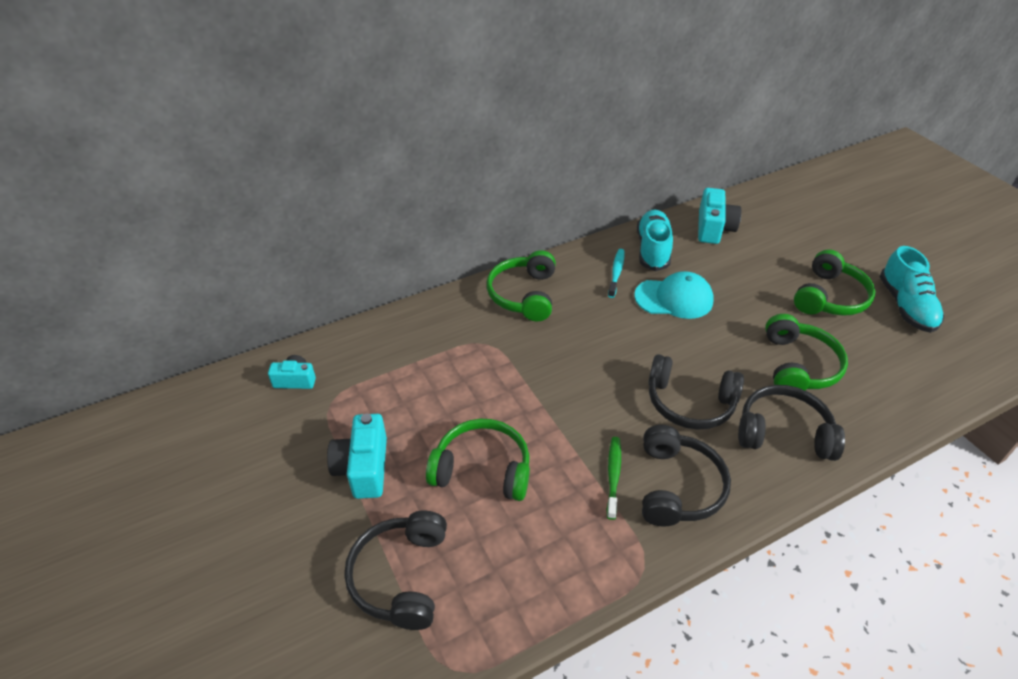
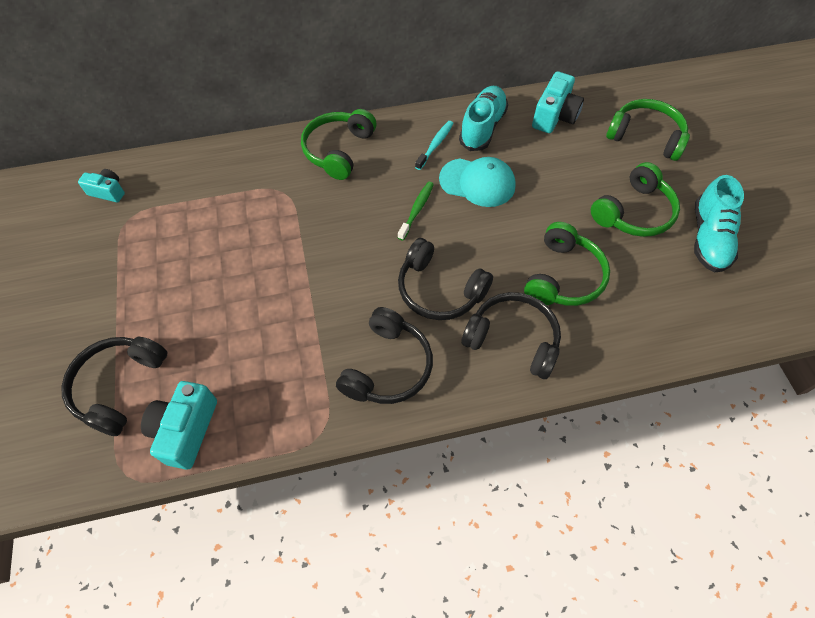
camera: 15 degrees right, 15 degrees up
turquoise camera [327,414,387,499] -> turquoise camera moved to [141,381,217,470]
green headphones [426,419,530,501] -> green headphones moved to [606,99,690,161]
green toothbrush [607,437,621,520] -> green toothbrush moved to [398,182,434,241]

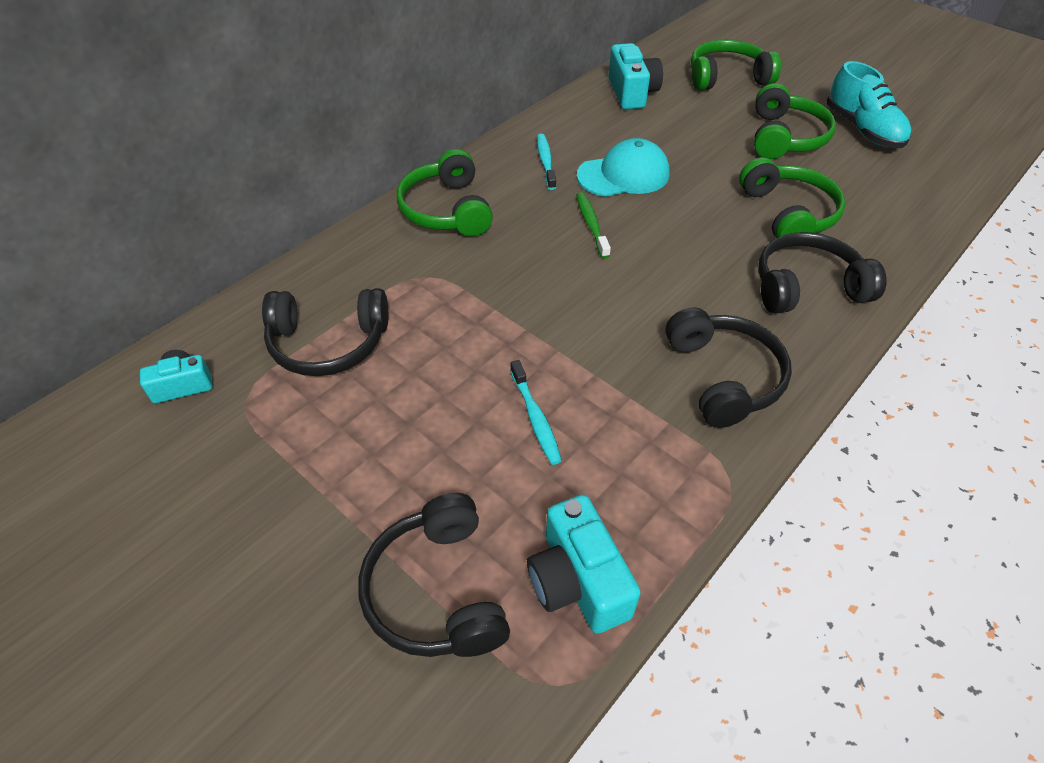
camera: 35 degrees left, 10 degrees down
black headphones [398,238,493,320] -> black headphones moved to [262,288,389,376]
turquoise shoe [459,86,508,151] -> none
none -> turquoise toothbrush [510,360,562,465]

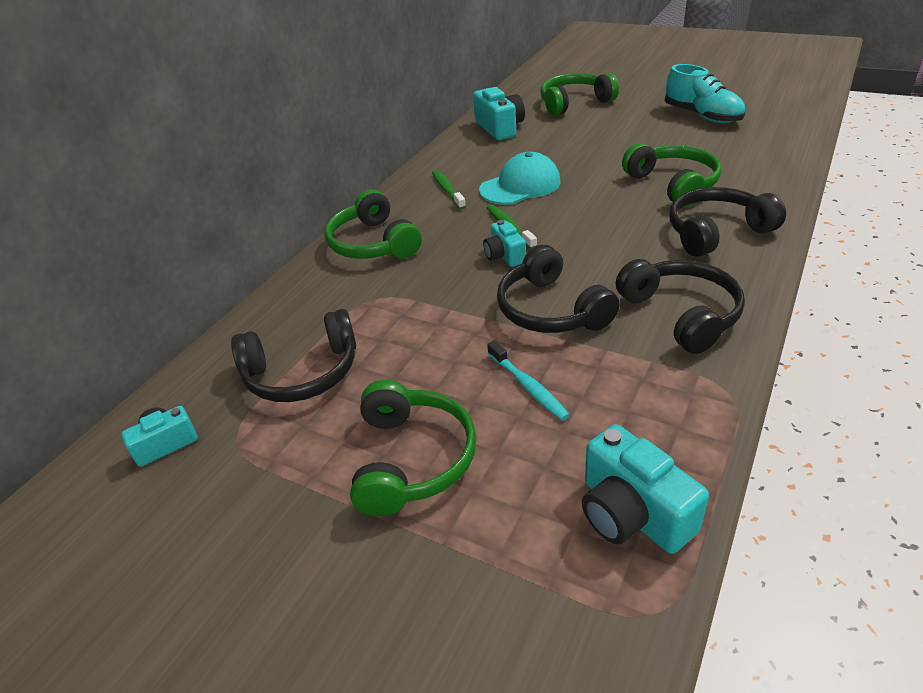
camera: 10 degrees left, 10 degrees down
black headphones [358,493,510,657] -> black headphones moved to [497,245,620,333]
turquoise toothbrush [537,134,556,190] -> green toothbrush [432,170,466,210]
green headphones [754,83,836,159] -> green headphones moved to [350,380,476,516]
none -> turquoise camera [483,220,526,267]

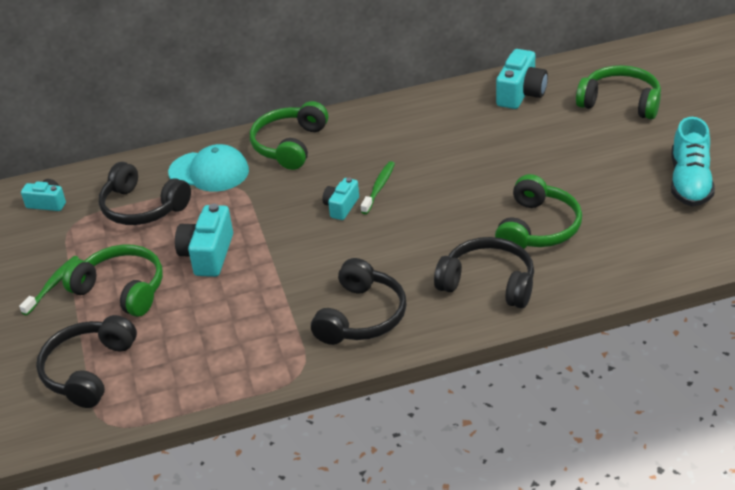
camera: 45 degrees right, 0 degrees up
green headphones [350,380,476,516] -> green headphones turned 105 degrees counterclockwise [62,244,163,317]
green toothbrush [432,170,466,210] -> green toothbrush moved to [19,256,80,315]
turquoise cap [479,152,561,205] -> turquoise cap moved to [168,144,249,192]
turquoise toothbrush [487,341,570,421] -> none
black headphones [497,245,620,333] -> black headphones moved to [36,315,137,408]
turquoise camera [582,424,709,554] -> turquoise camera moved to [175,203,233,277]

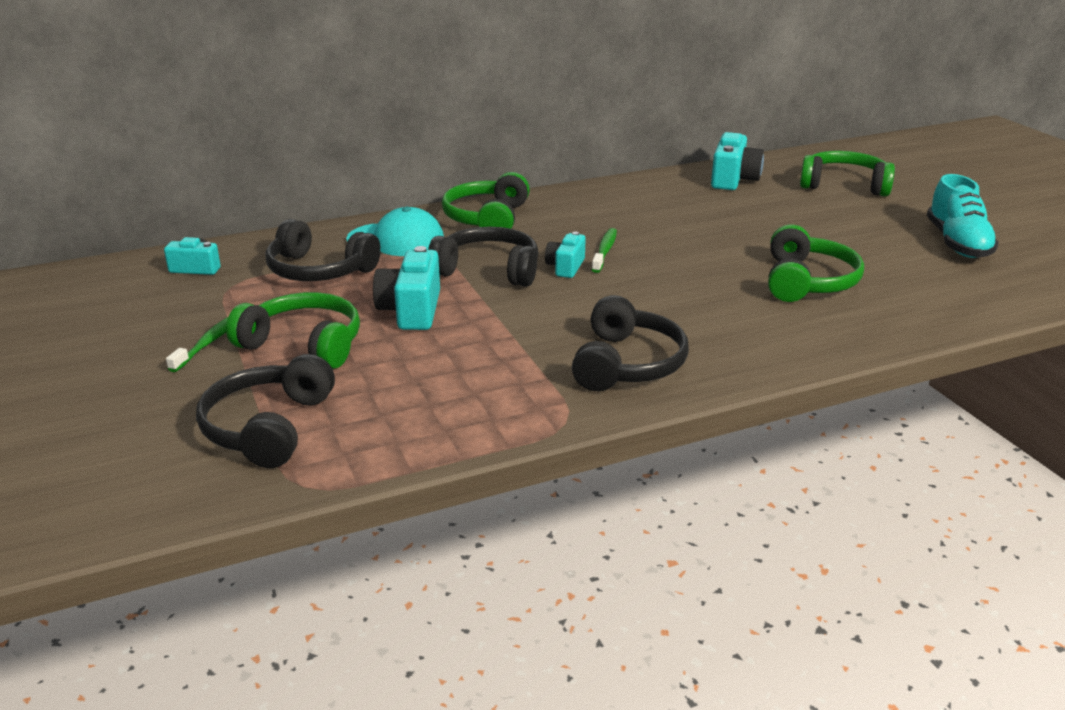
camera: 10 degrees left, 10 degrees down
black headphones [434,237,534,308] -> black headphones moved to [428,227,539,287]

